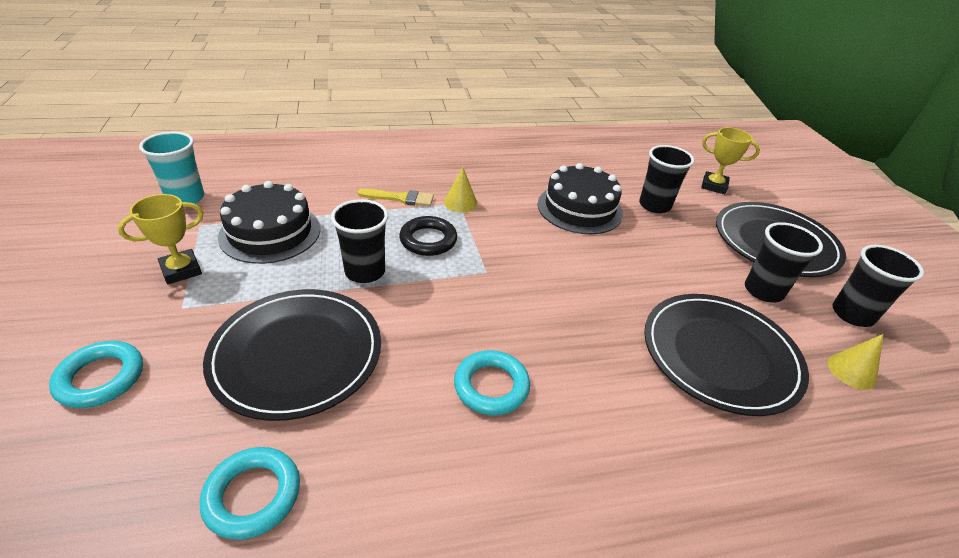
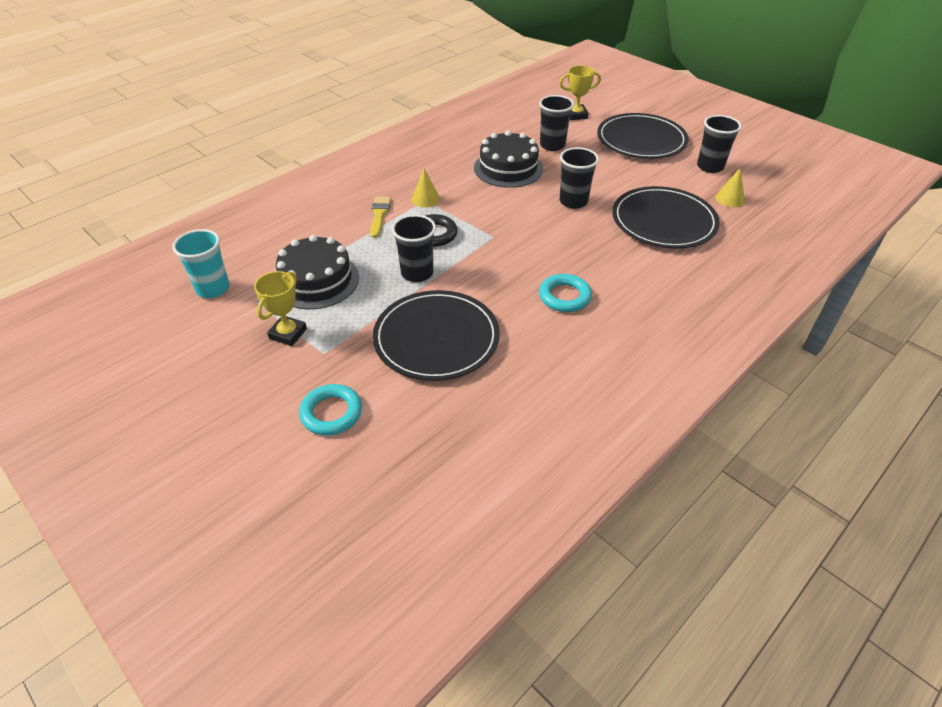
camera: 30 degrees left, 5 degrees up
turquoise ring [200,447,300,540] -> none
yellow brush [358,189,434,207] -> yellow brush turned 60 degrees counterclockwise [370,196,391,238]
black cup [745,222,823,302] -> black cup moved to [560,147,599,209]

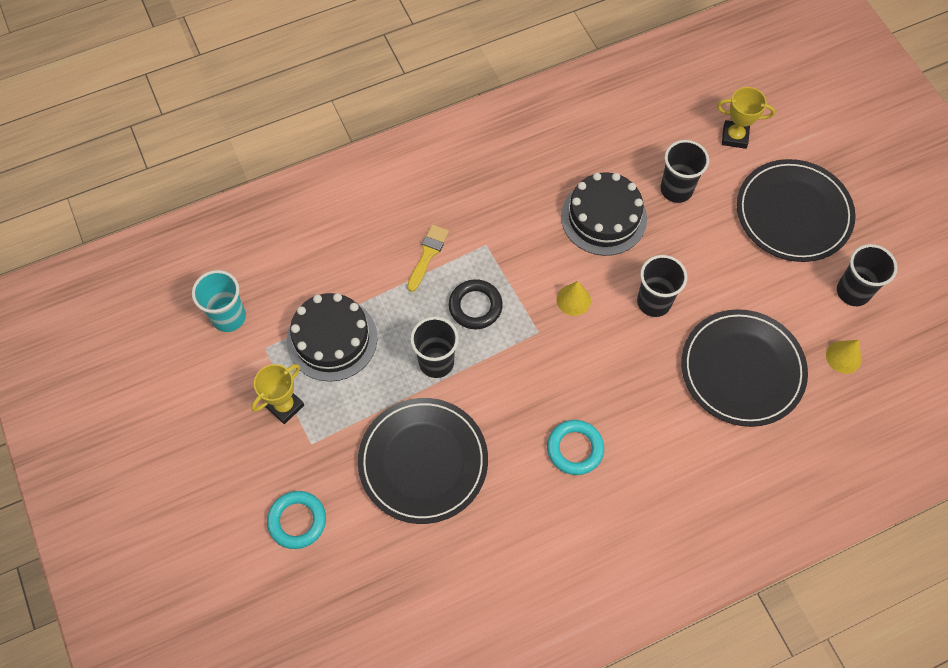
camera: 20 degrees right, 20 degrees up
yellow cone [412,169,440,208] -> yellow cone moved to [556,281,591,316]

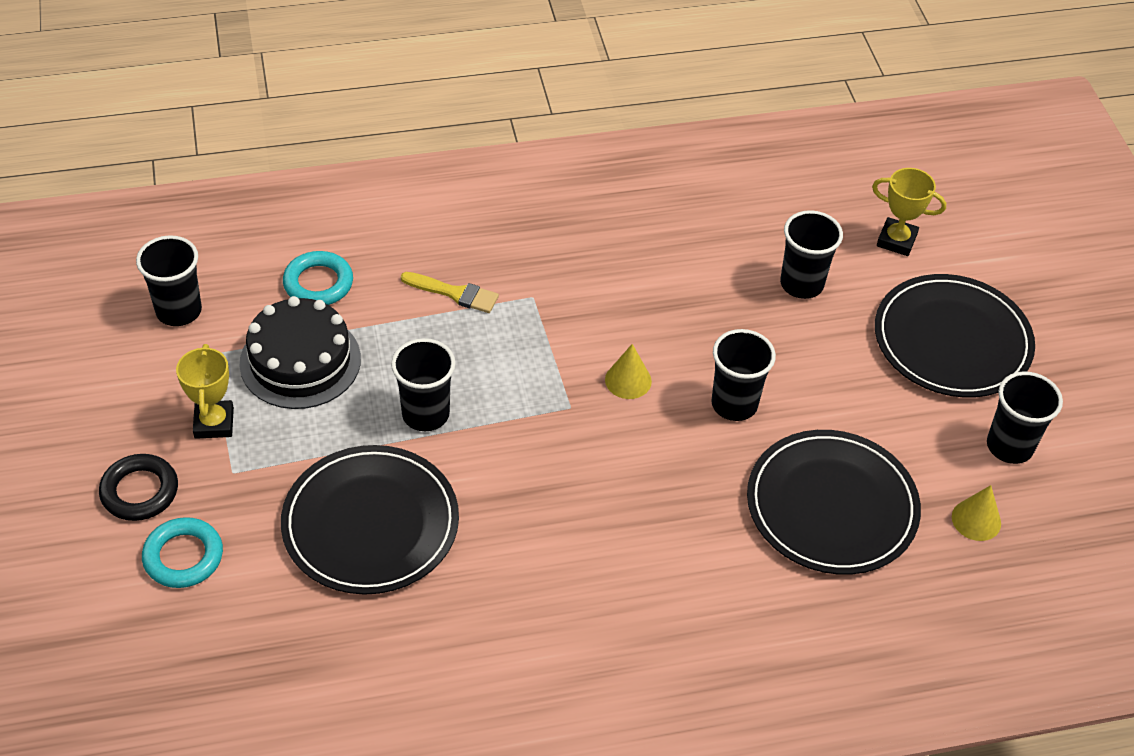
camera: 10 degrees right, 15 degrees down
turquoise cup [192,270,246,332] -> black cup [136,235,202,326]
yellow trophy [251,364,304,424] -> yellow trophy turned 60 degrees counterclockwise [176,344,234,439]
yellow brush [407,224,449,292] -> yellow brush turned 75 degrees clockwise [401,272,499,313]
black ring [449,279,503,329] -> black ring moved to [99,454,178,521]
turquoise ring [547,420,604,475] -> turquoise ring moved to [283,251,353,305]
black cake [561,172,647,256] -> none

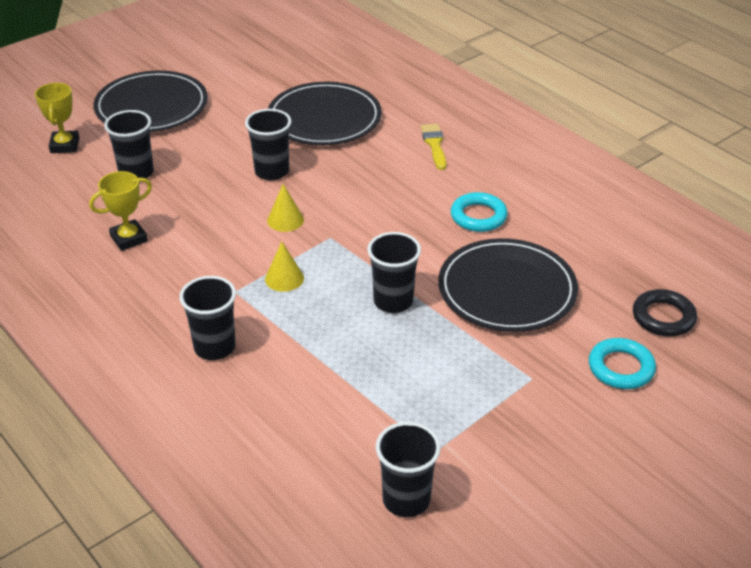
camera: 115 degrees left, 10 degrees down
black ring [99,454,178,521] -> black ring moved to [633,289,697,336]
yellow trophy [176,344,234,439] -> yellow trophy moved to [89,171,152,251]
black cake [239,296,361,409] -> none
turquoise ring [283,251,353,305] -> turquoise ring moved to [451,192,508,232]
yellow brush [401,272,499,313] -> yellow brush moved to [421,124,446,170]
yellow cone [952,485,1001,541] -> yellow cone moved to [265,242,304,292]
black cup [987,371,1063,464] -> black cup moved to [179,276,236,360]

